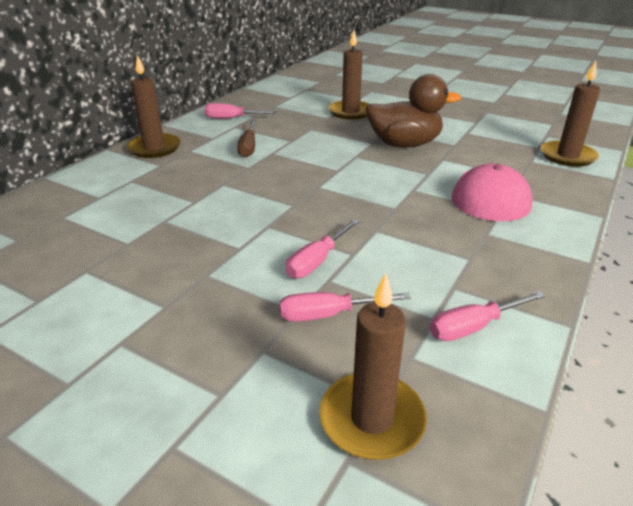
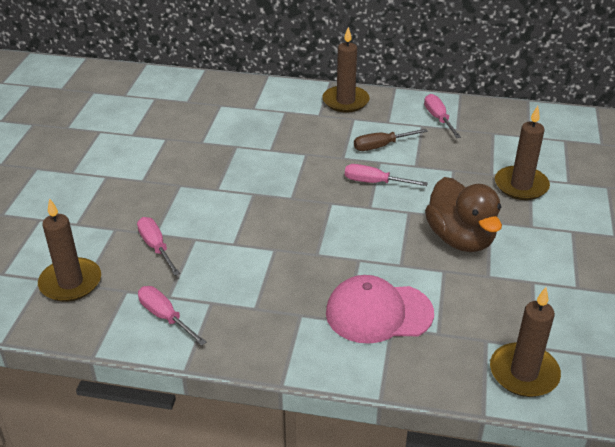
camera: 70 degrees right, 5 degrees up
pink screwdriver [285,219,360,279] -> pink screwdriver moved to [345,164,428,186]

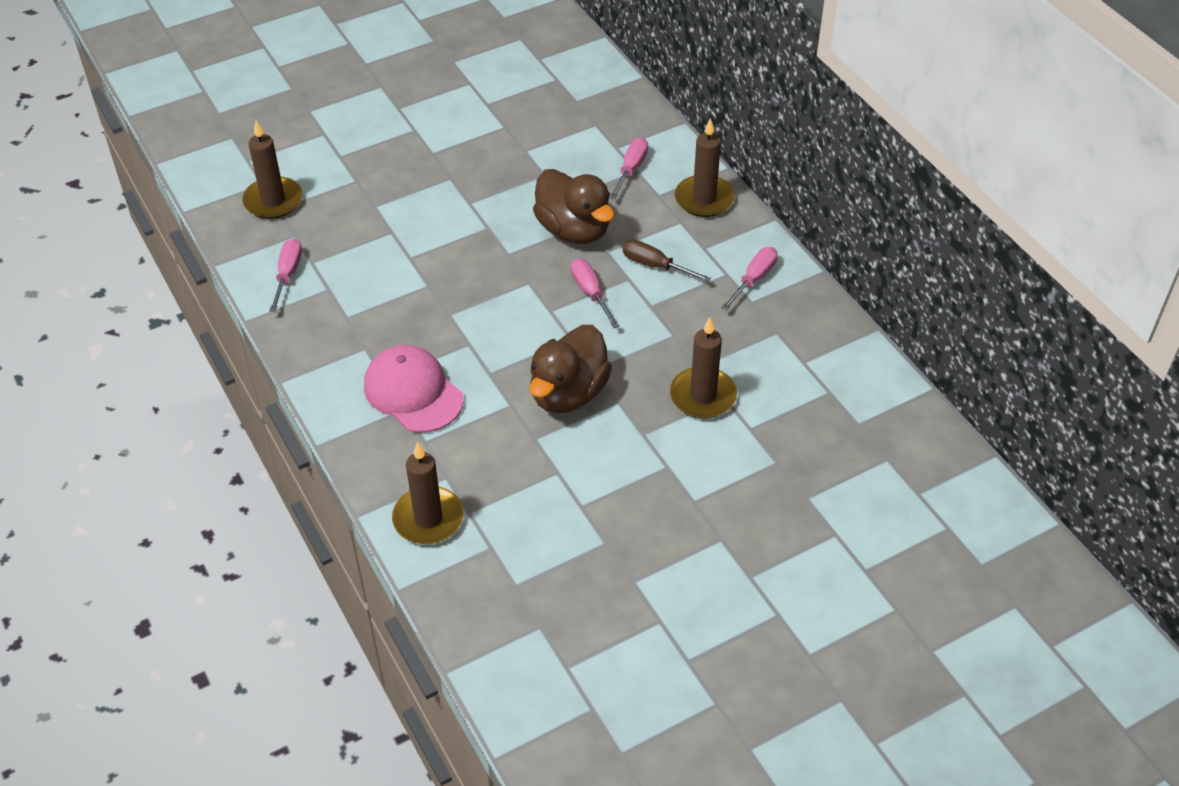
camera: 50 degrees right, 10 degrees up
pink screwdriver [137,217,180,276] -> pink screwdriver moved to [609,138,648,200]
none -> brown duck [533,169,615,244]

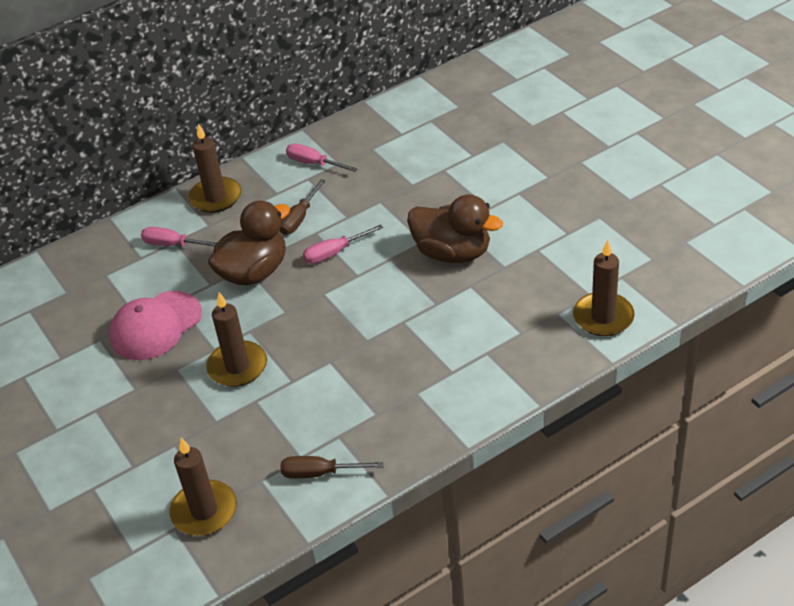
camera: 90 degrees left, 5 degrees down
pink screwdriver [269,239,302,312] -> brown screwdriver [281,456,384,478]
pink cap [364,345,464,433] -> pink cap moved to [109,291,202,360]
brown candle [670,317,737,419] -> brown candle moved to [206,292,267,387]

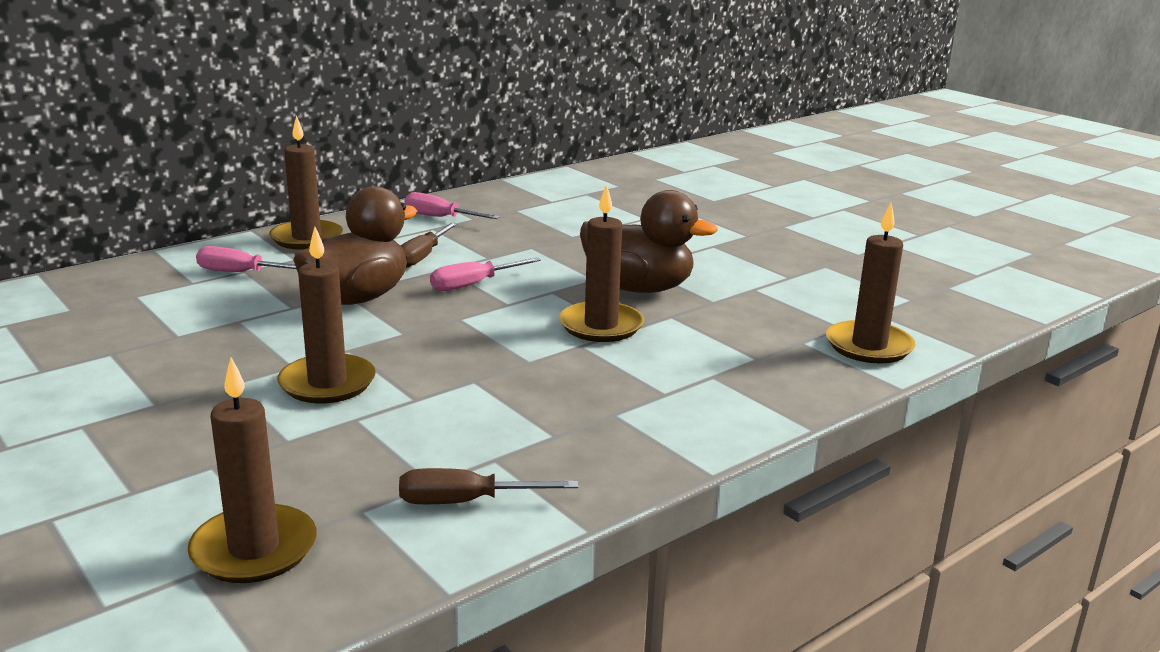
camera: 10 degrees left, 20 degrees down
pink cap [109,291,202,360] -> none
none -> brown candle [559,184,644,342]

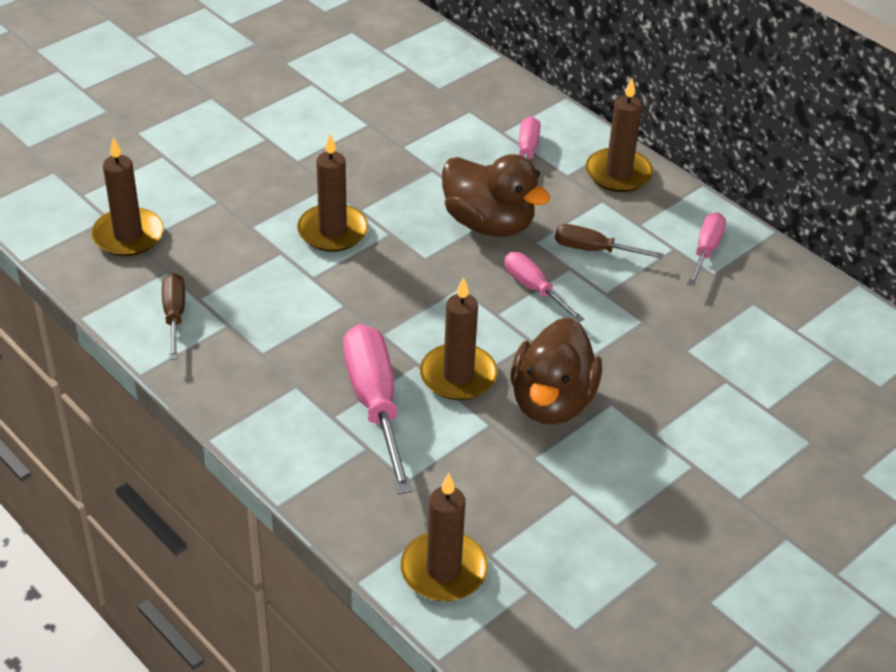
camera: 85 degrees right, 20 degrees up
none -> pink screwdriver [343,324,412,494]

